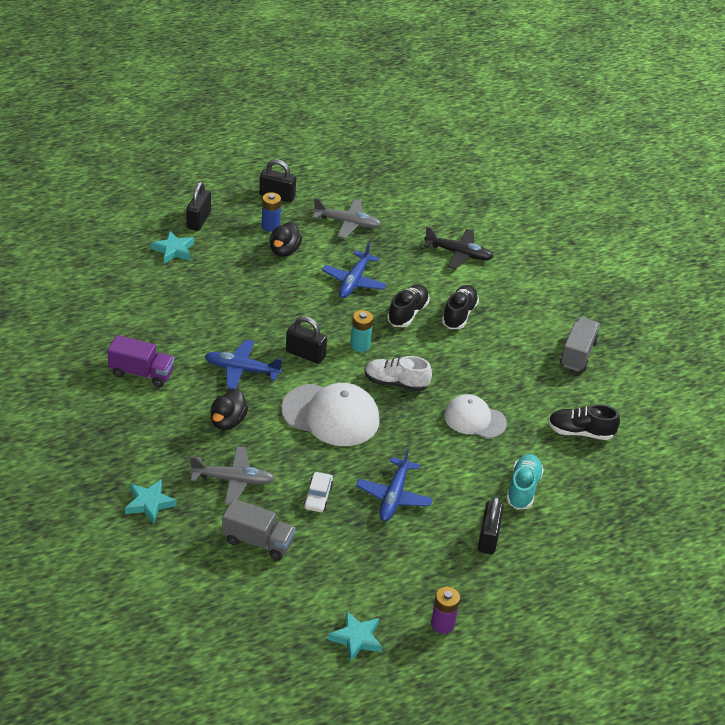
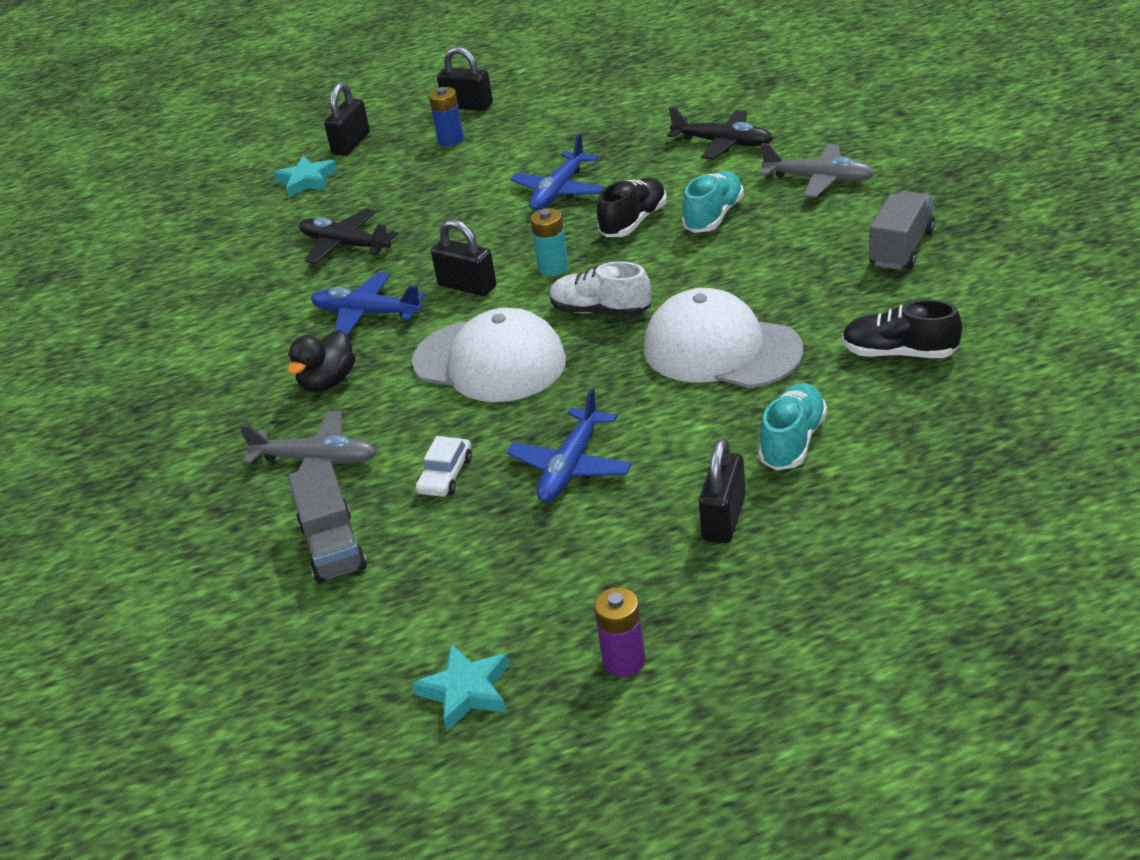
camera: 15 degrees right, 5 degrees down
purple truck [107,335,175,387] -> none
turquoise star [125,479,176,524] -> none
grey truck [222,499,296,560] -> grey truck turned 45 degrees clockwise [288,462,367,583]
black duck [270,222,302,257] -> none
grey plane [312,198,382,239] -> grey plane moved to [761,143,875,198]
black shoe [442,285,479,329] -> turquoise shoe [682,171,744,233]
white cap [444,394,507,439] -> white cap [644,288,803,388], size x1.57
none -> black plane [299,208,398,264]

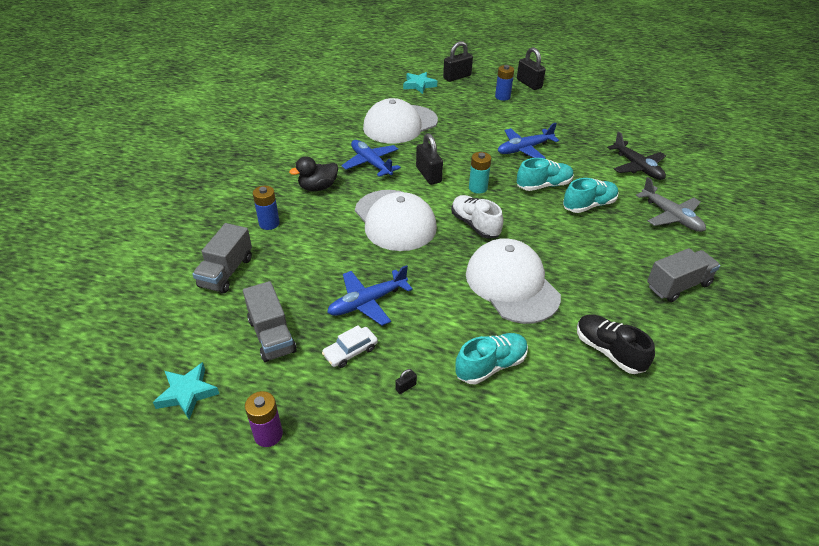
camera: 30 degrees right, 5 degrees up
grey plane [239,411,377,493] -> blue battery [253,186,280,230]
black plane [299,208,398,264] -> white cap [363,98,438,144]
white car [416,436,472,497] -> white car moved to [322,325,378,368]
black shoe [597,178,667,237] -> turquoise shoe [517,158,574,191]
black padlock [699,438,746,543] -> black padlock [395,369,417,394], size x0.42
none -> grey truck [243,281,297,362]

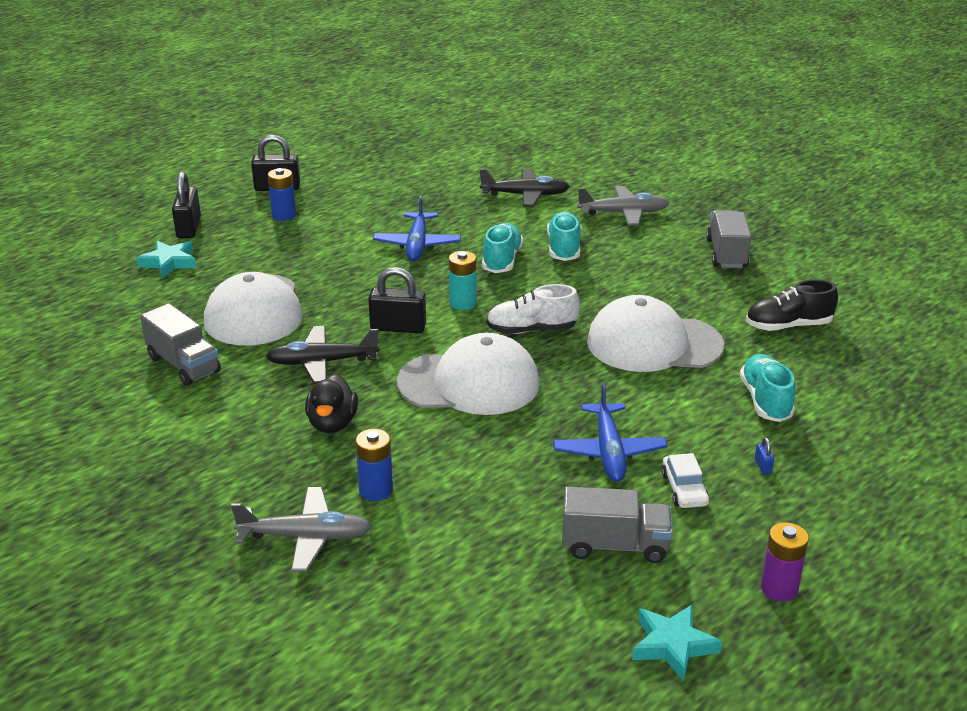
camera: 60 degrees left, 10 degrees down
grey truck [192,223,252,293] -> grey truck moved to [140,303,221,386]
blue plane [341,140,401,177] -> black plane [266,326,380,384]
black padlock [395,369,417,394] -> blue padlock [755,437,774,474]
none -> grey plane [231,487,372,572]

